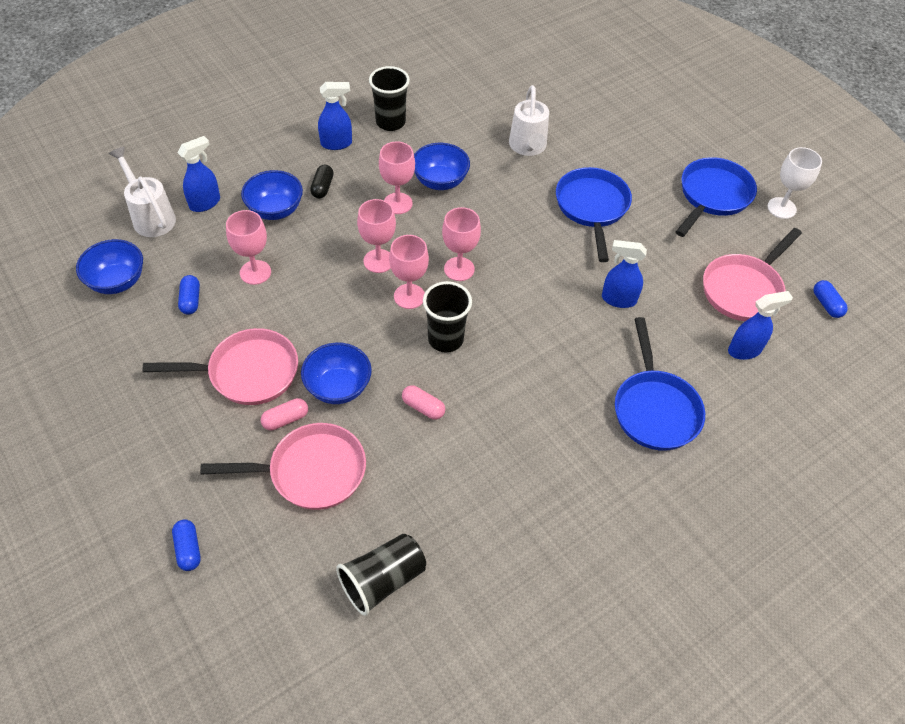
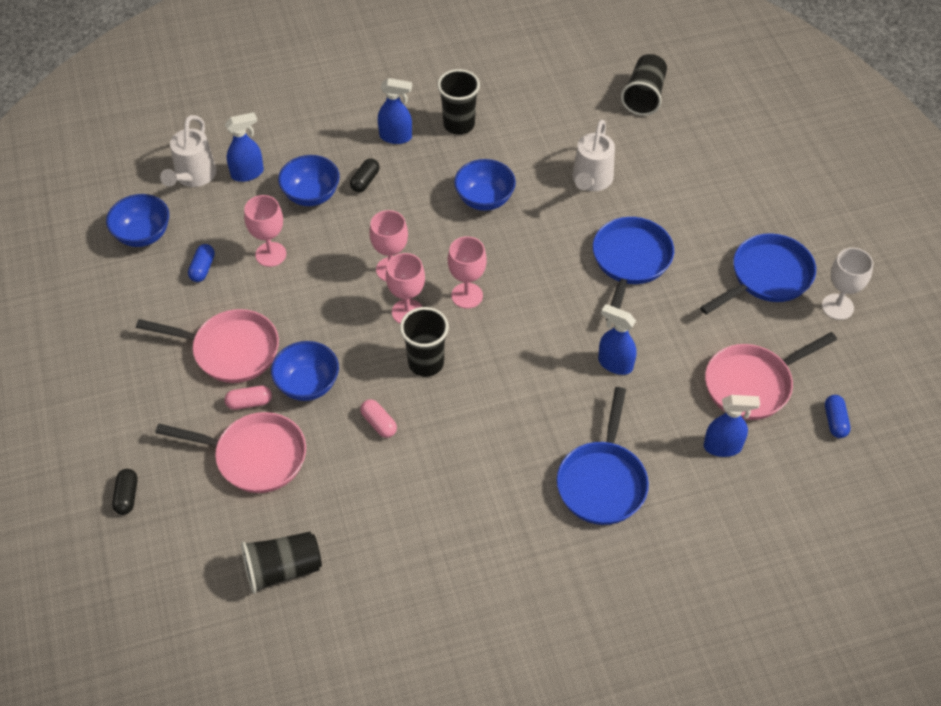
camera: 20 degrees right, 0 degrees up
white watering can [109,147,176,237] -> white watering can turned 150 degrees counterclockwise [160,115,217,187]
blue capsule [172,520,201,571] -> black capsule [112,469,138,515]
pink goblet [379,141,415,214] -> none
none -> black cup [621,54,667,116]

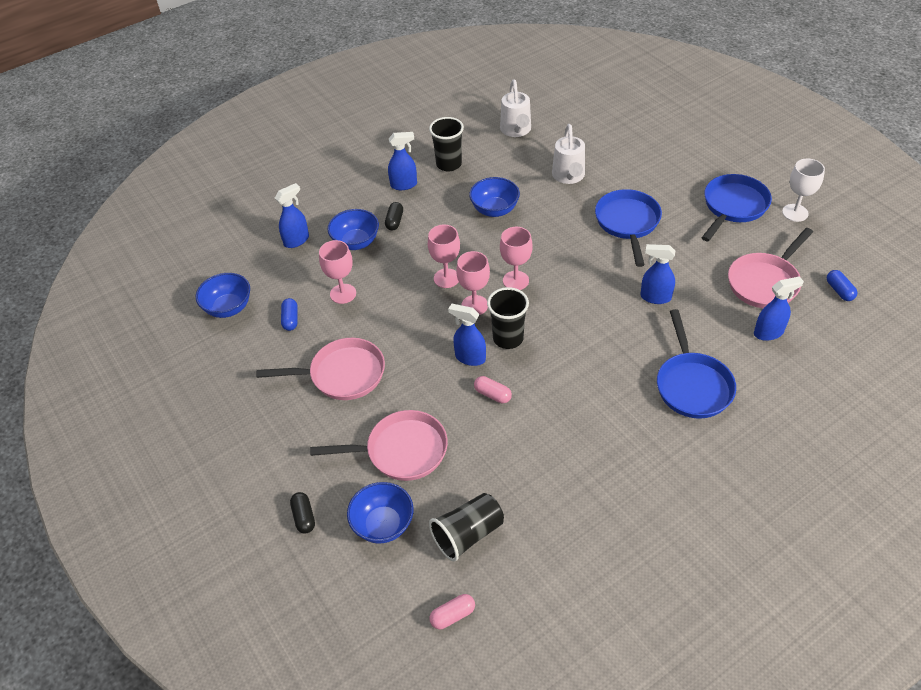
camera: 15 degrees left, 5 degrees down
white watering can [160,115,217,187] -> white watering can moved to [500,79,531,137]
pink capsule [225,386,272,410] -> pink capsule moved to [430,594,475,629]
blue bowl [271,341,339,401] -> blue bowl moved to [347,482,414,543]
black cup [621,54,667,116] -> none
none -> blue spray bottle [448,304,486,366]

